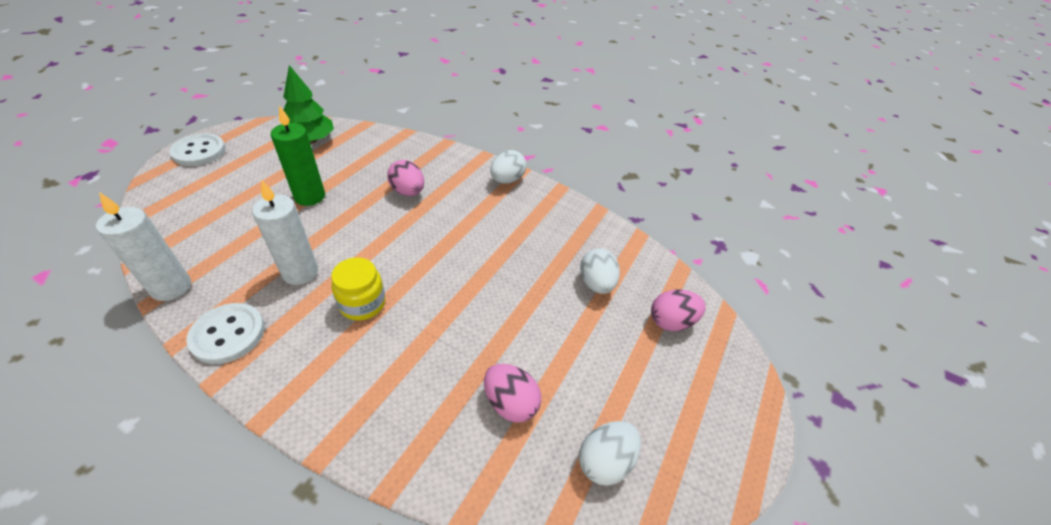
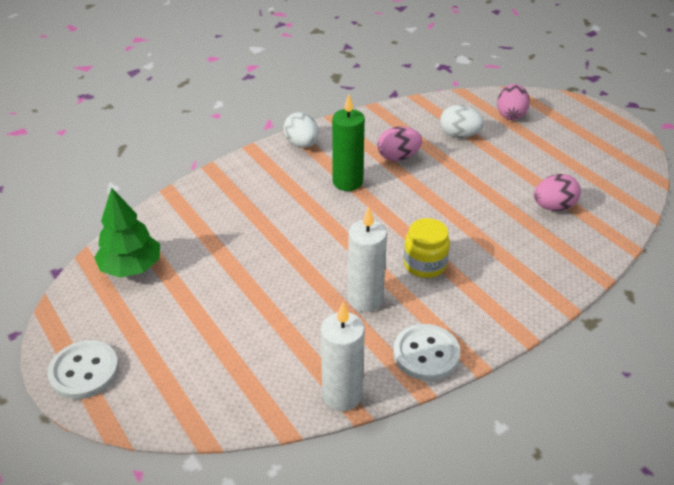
camera: 60 degrees left, 5 degrees down
green candle [271,105,325,206] -> green candle moved to [332,94,365,191]
pink egg [387,160,424,196] -> pink egg moved to [377,127,422,161]
white egg [579,421,641,486] -> none

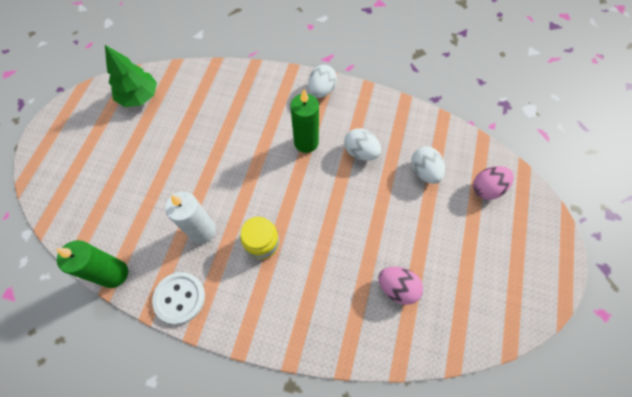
camera: 50 degrees right, 25 degrees up
white button [47,340,119,399] -> none
white candle [321,302,365,411] -> green candle [55,240,128,288]
pink egg [377,127,422,161] -> white egg [344,128,381,161]

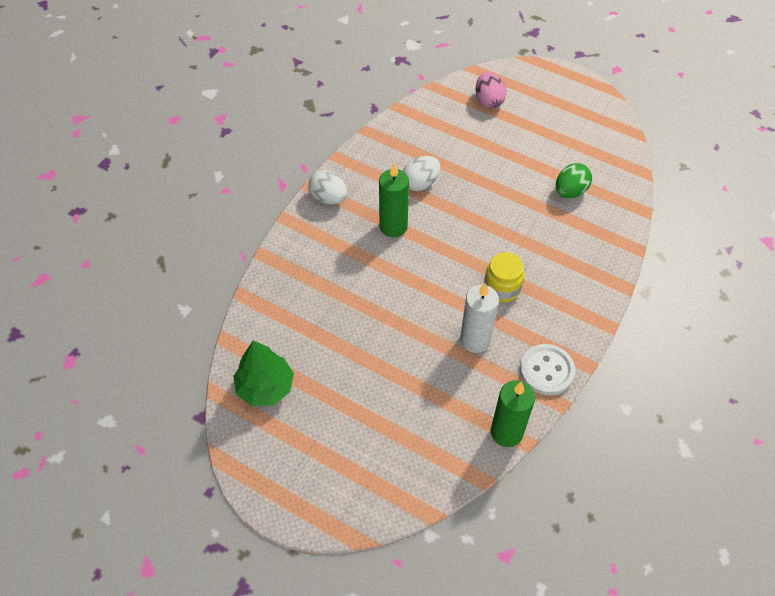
camera: 75 degrees left, 10 degrees down
pink egg [378,267,423,305] -> green egg [556,163,592,198]
white egg [411,146,445,184] -> none

